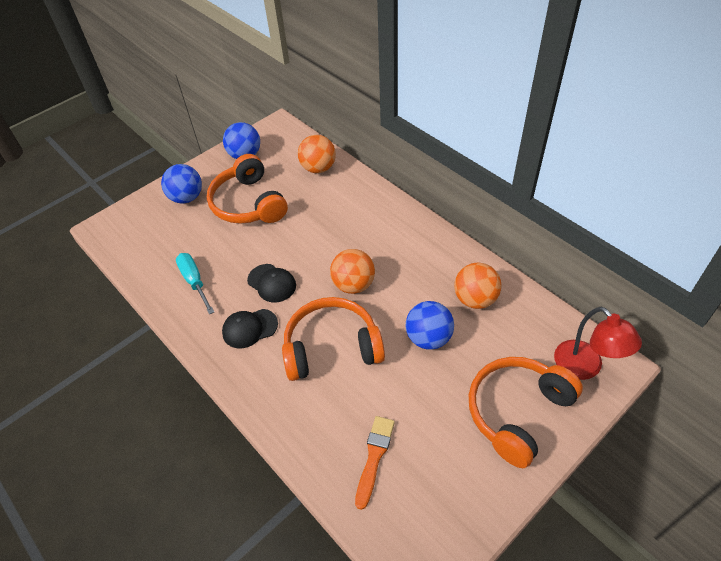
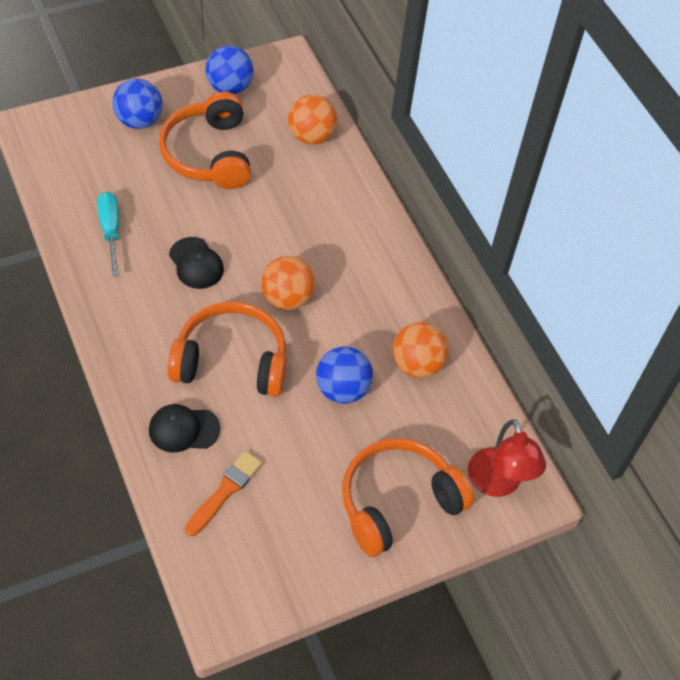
camera: 10 degrees right, 5 degrees up
black cap [222,309,278,348] -> black cap moved to [149,404,220,453]

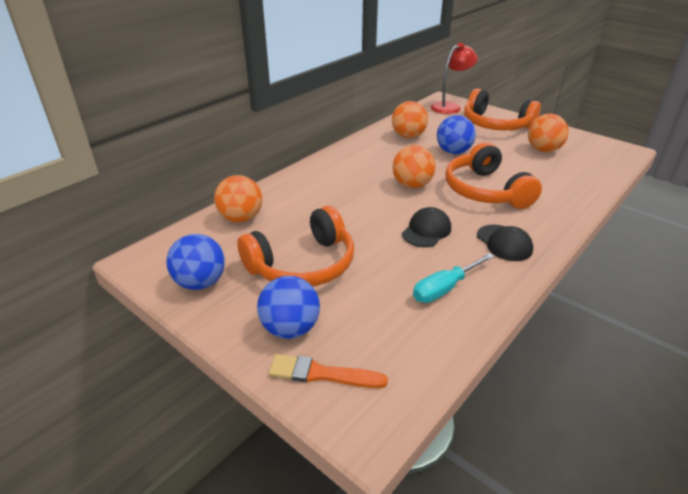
camera: 110 degrees left, 20 degrees down
black cap [149,404,220,453] -> black cap moved to [477,225,533,261]
orange brush [185,451,262,536] -> orange brush moved to [269,354,388,388]
none -> orange ball [528,114,569,152]

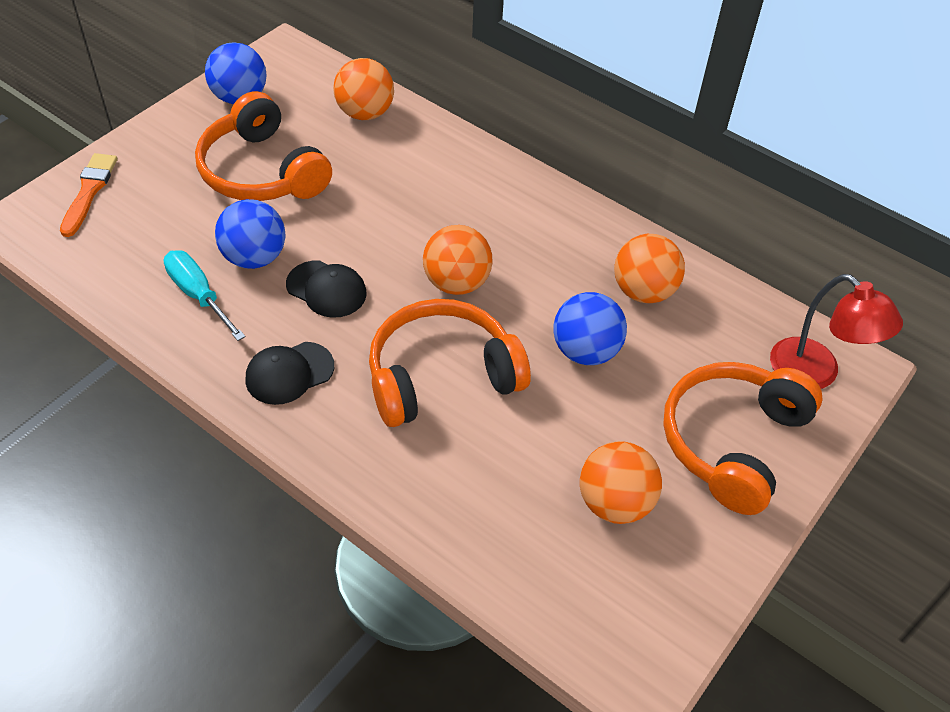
camera: 85 degrees right, 15 degrees up
blue ball [257,276,320,339] -> blue ball moved to [215,199,285,269]

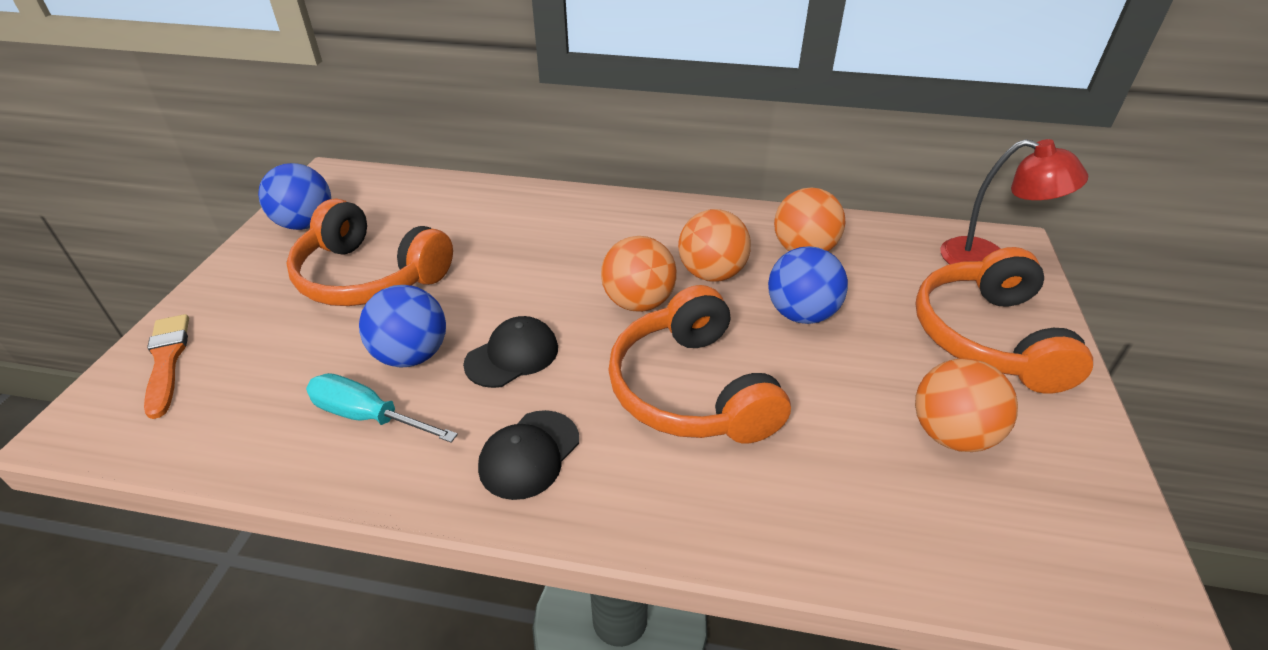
camera: 25 degrees left, 10 degrees down
black cap [286,260,367,318] -> black cap turned 45 degrees counterclockwise [463,316,558,388]
orange ball [333,58,394,120] -> orange ball moved to [678,209,751,282]
orange headphones [369,299,531,427] -> orange headphones turned 60 degrees counterclockwise [608,285,791,444]

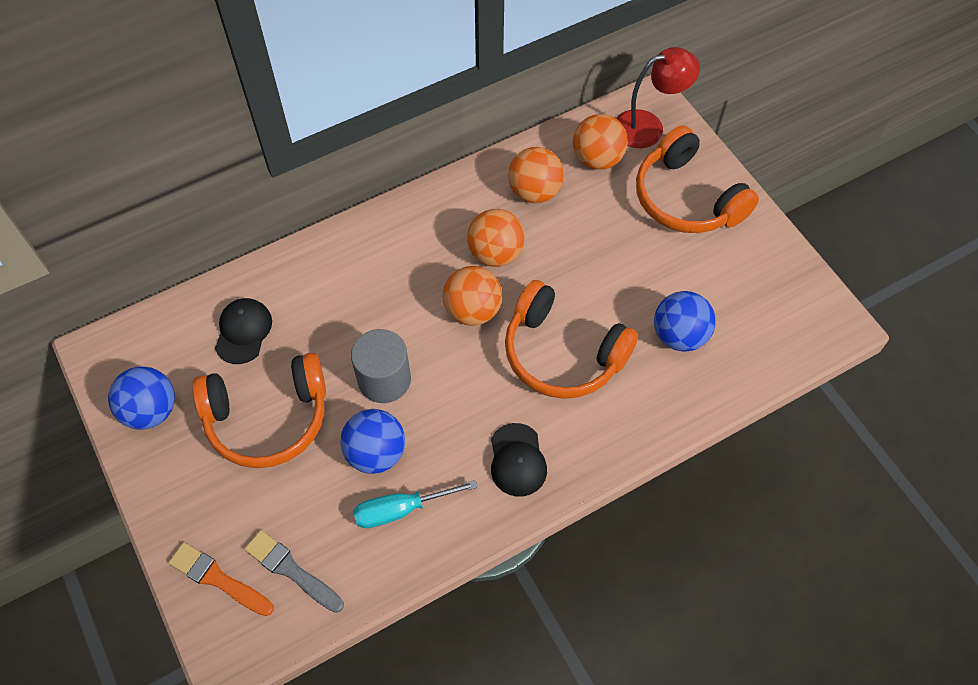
camera: 40 degrees left, 20 degrees up
black cap [463,316,558,388] -> black cap moved to [215,298,272,364]
blue ball [768,246,848,324] -> blue ball moved to [654,291,716,352]
orange ball [915,358,1018,452] -> orange ball moved to [573,114,628,170]
none -> grey brush [244,530,344,613]
none -> grey cylinder [351,329,411,403]

